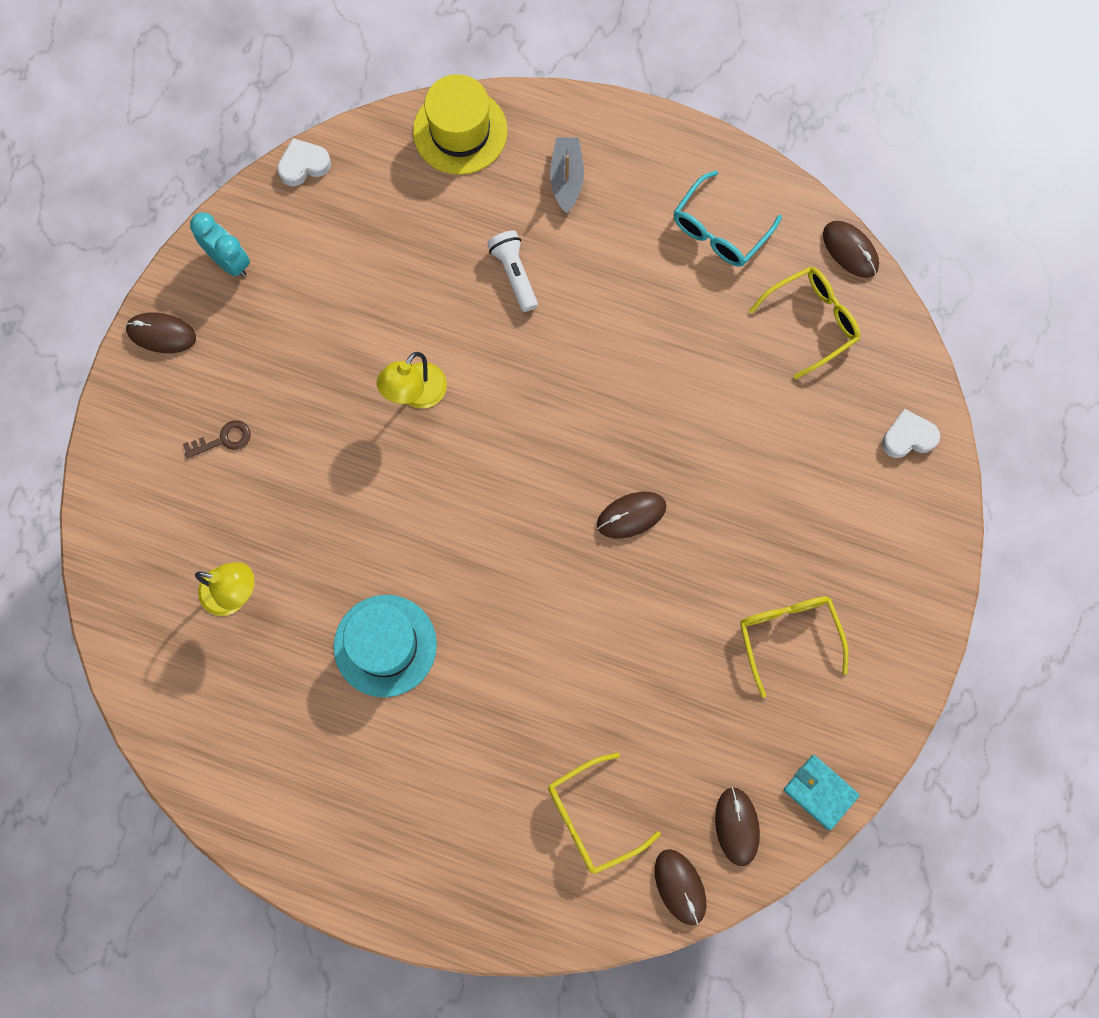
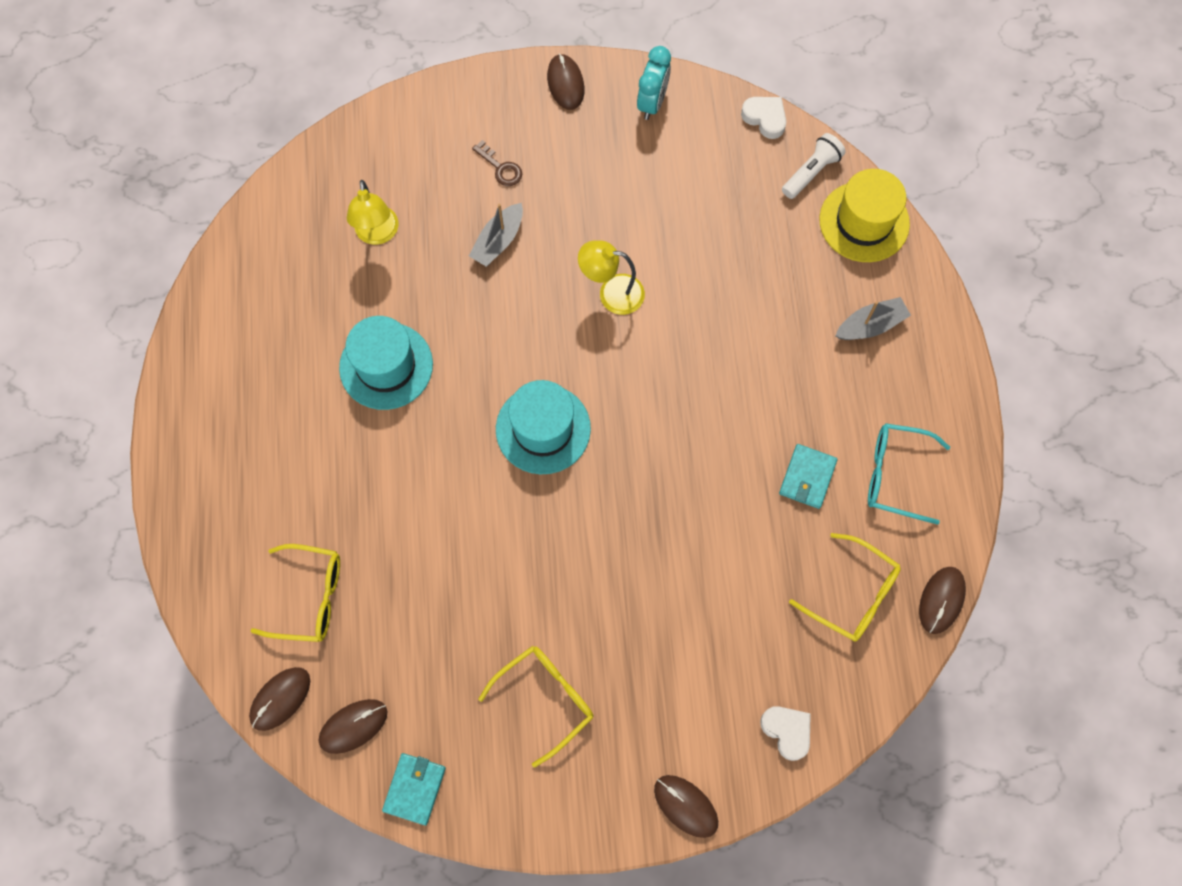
camera: 65 degrees right, 5 degrees down
white flashlight [487,230,538,312] -> white flashlight moved to [782,133,846,199]
yellow glasses [548,753,661,874] -> yellow glasses turned 150 degrees clockwise [251,544,340,642]
brown mouse [597,492,667,538] -> brown mouse moved to [654,775,718,838]
none -> grey boat [469,203,523,267]
none -> turquoise hat [496,380,591,474]
none -> turquoise wallet [779,444,837,509]

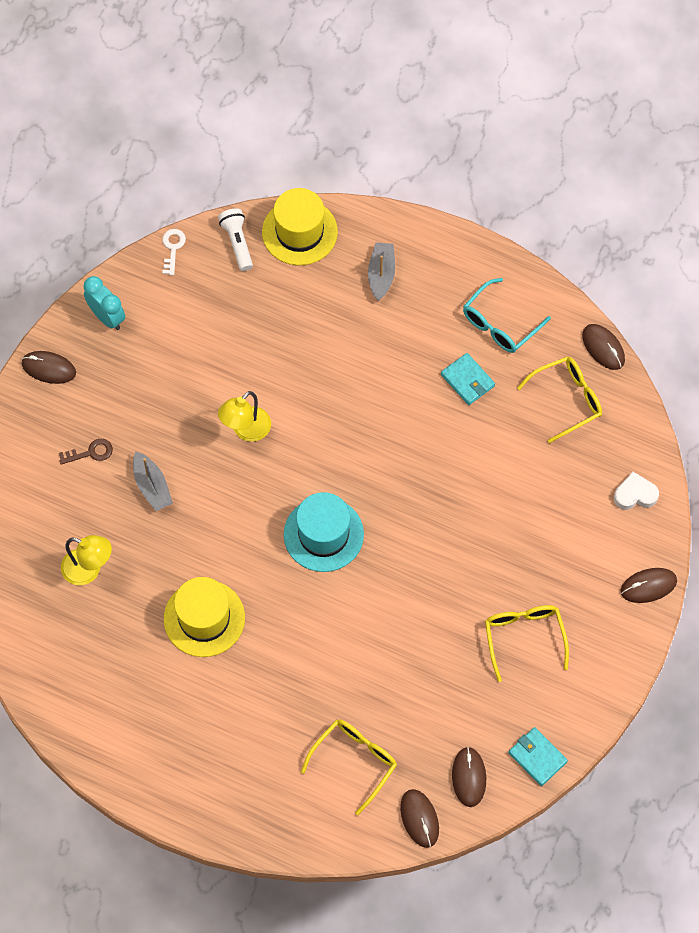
camera: 60 degrees left, 5 degrees down
turquoise hat [339,316,433,410] -> yellow hat [164,577,245,657]
white heart [741,97,786,139] -> white key [162,229,186,275]

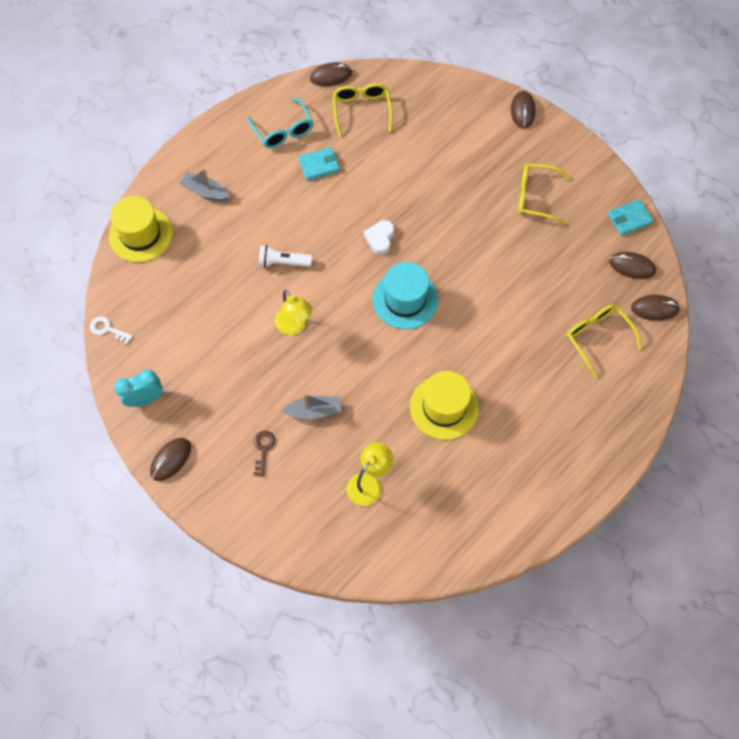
camera: 70 degrees left, 0 degrees up
white flashlight [218,208,253,271] -> white flashlight moved to [259,245,312,268]
white heart [614,472,659,510] -> white heart moved to [364,220,394,255]

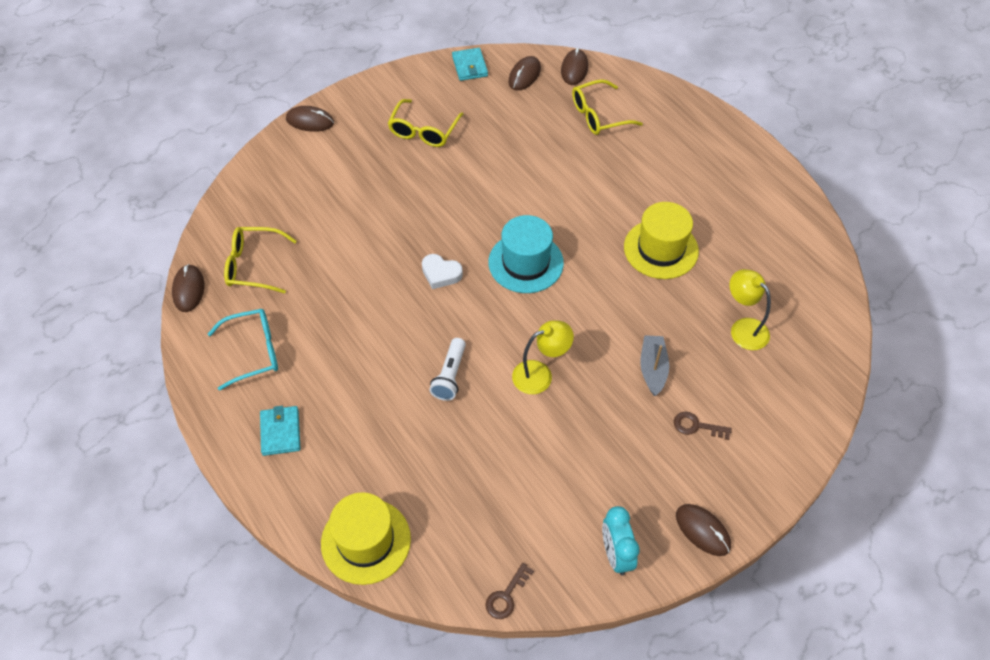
camera: 80 degrees left, 10 degrees down
white key [90,316,133,344] -> brown key [485,563,534,619]
grey boat [180,169,230,201] -> none
turquoise wallet [298,147,340,181] -> turquoise wallet moved to [260,406,301,456]

